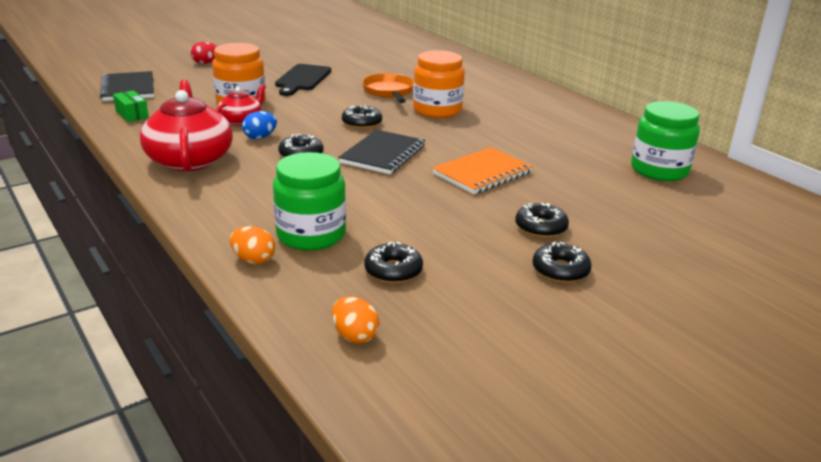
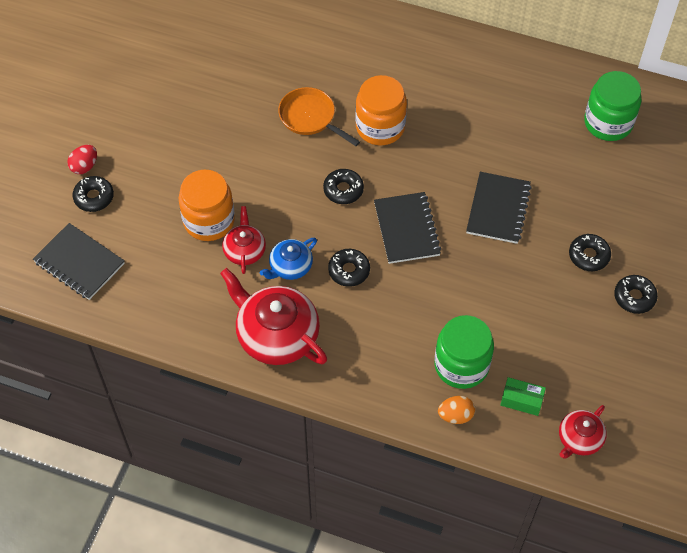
camera: 35 degrees left, 30 degrees up
green box [113,90,149,122] -> green box moved to [500,377,546,416]
blue egg [242,111,277,139] -> blue teapot [260,238,317,280]
black cutting board [275,64,331,96] -> none
orange egg [332,296,380,344] -> red teapot [559,405,607,458]
black donut [364,242,423,283] -> black donut moved to [73,176,114,212]
orange notebook [432,147,533,194] -> black notebook [466,172,532,244]

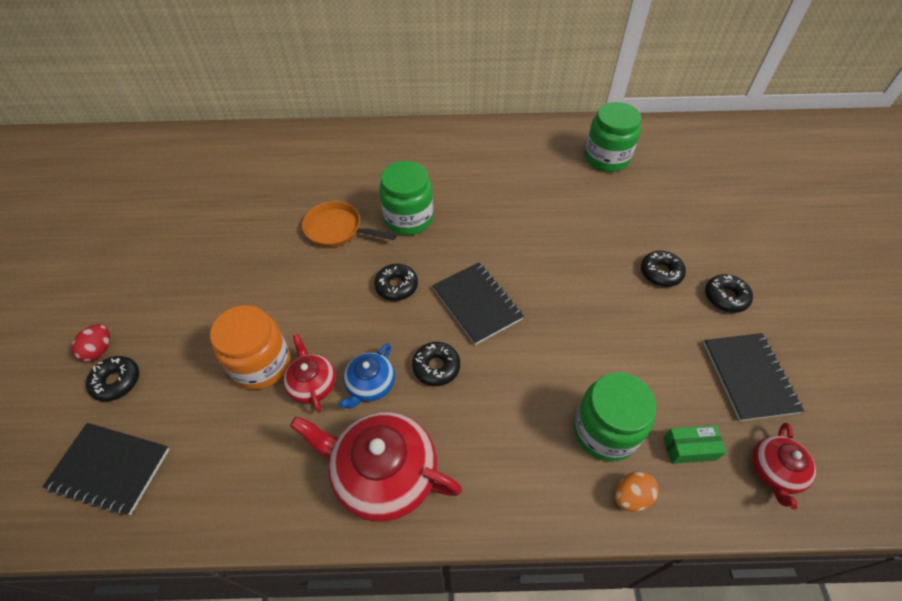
camera: 20 degrees left, 5 degrees down
orange jar [355,75,407,145] -> green jar [379,161,434,235]
black notebook [466,172,532,244] -> black notebook moved to [704,333,804,421]

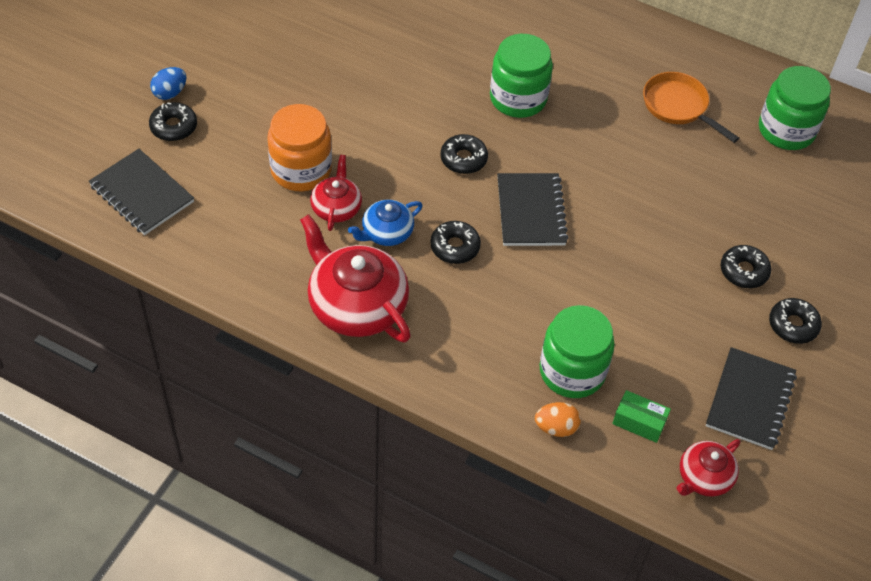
camera: 25 degrees right, 0 degrees up
red egg [71,324,110,362] -> blue egg [150,67,186,100]
orange pan [302,201,396,247] -> orange pan moved to [643,72,739,143]

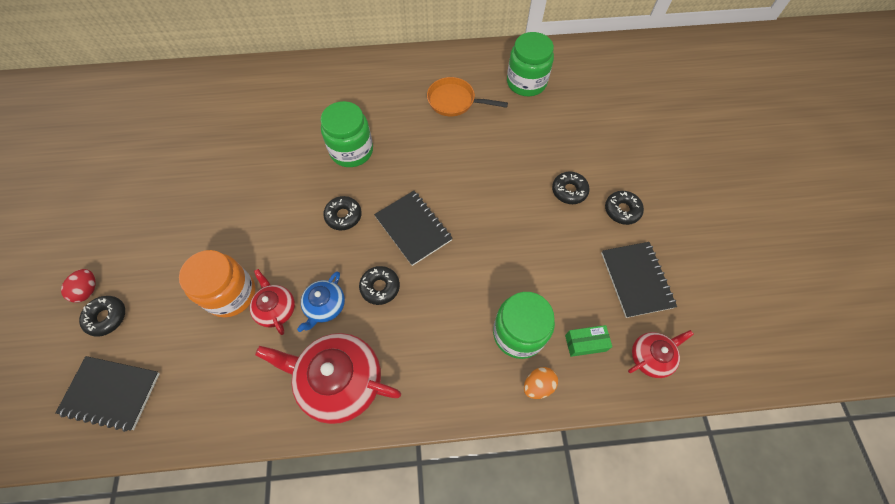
camera: 30 degrees left, 10 degrees up
blue egg [150,67,186,100] -> red egg [61,269,95,303]
red teapot [676,439,740,497] -> red teapot turned 135 degrees counterclockwise [628,330,694,378]

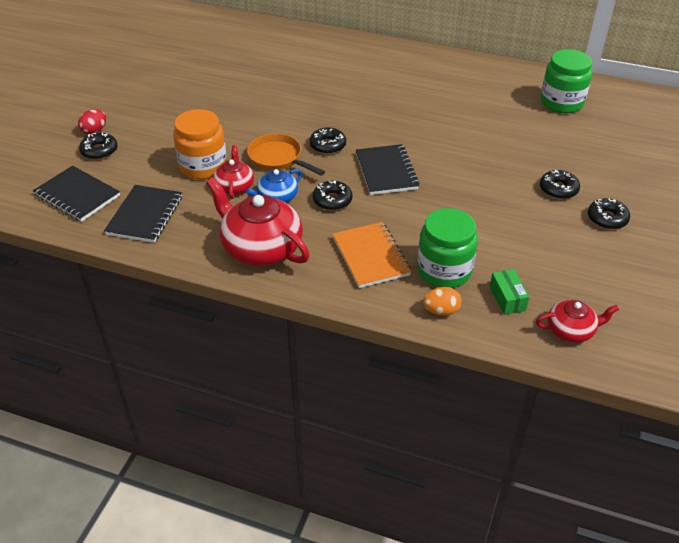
camera: 25 degrees right, 20 degrees down
green jar [321,101,373,167] -> none
orange pan [427,77,508,116] -> orange pan moved to [247,133,325,175]
green box [565,325,612,357] -> green box turned 60 degrees clockwise [490,269,529,315]
black notebook [601,242,677,318] -> black notebook moved to [104,185,182,243]
none -> orange notebook [332,222,411,288]

